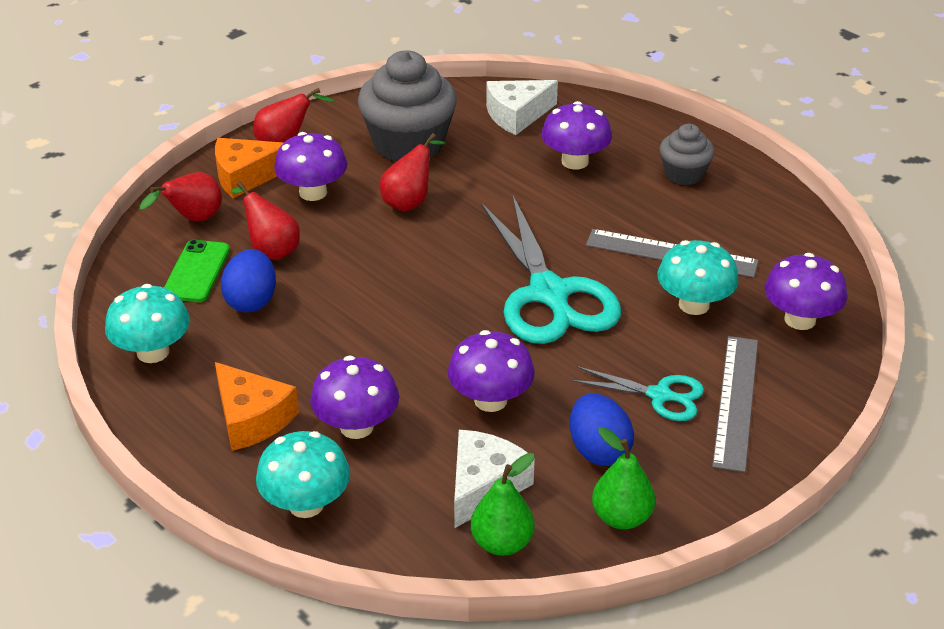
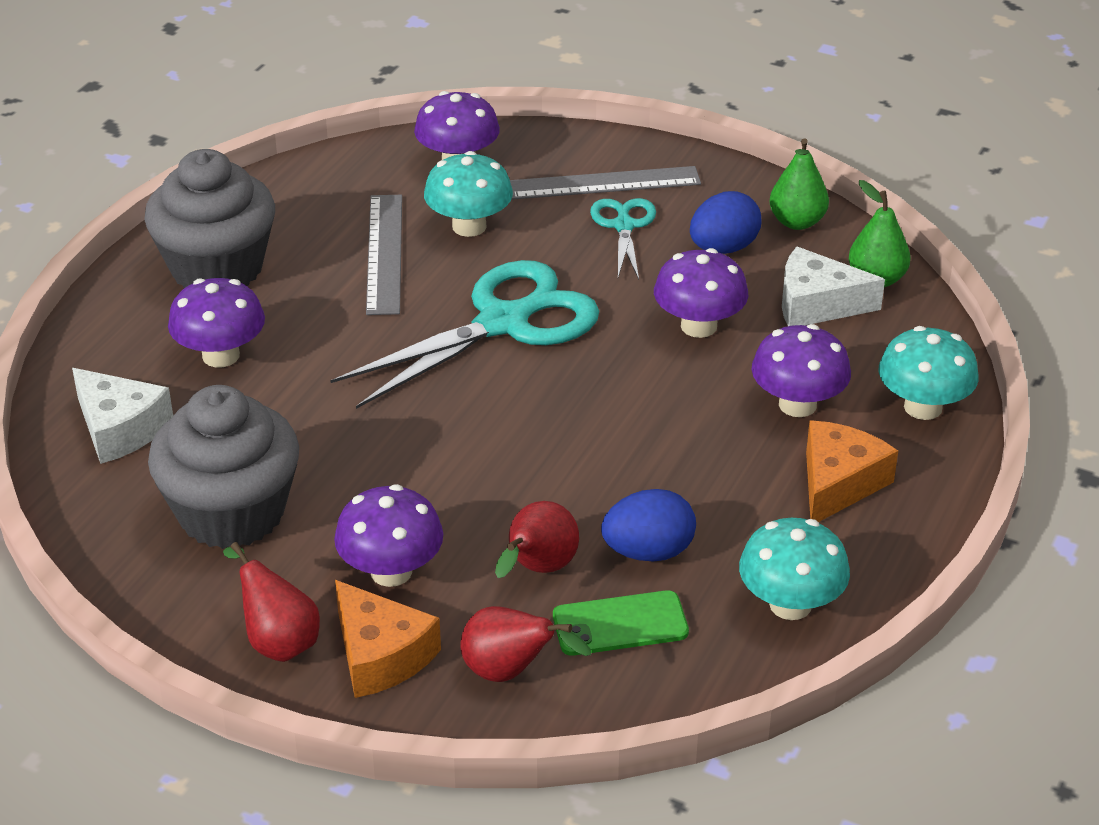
camera: 110 degrees left, 0 degrees up
red pear [380,133,446,211] -> none
grey cupcake [660,124,715,185] -> grey cupcake [144,149,275,288], size x1.84

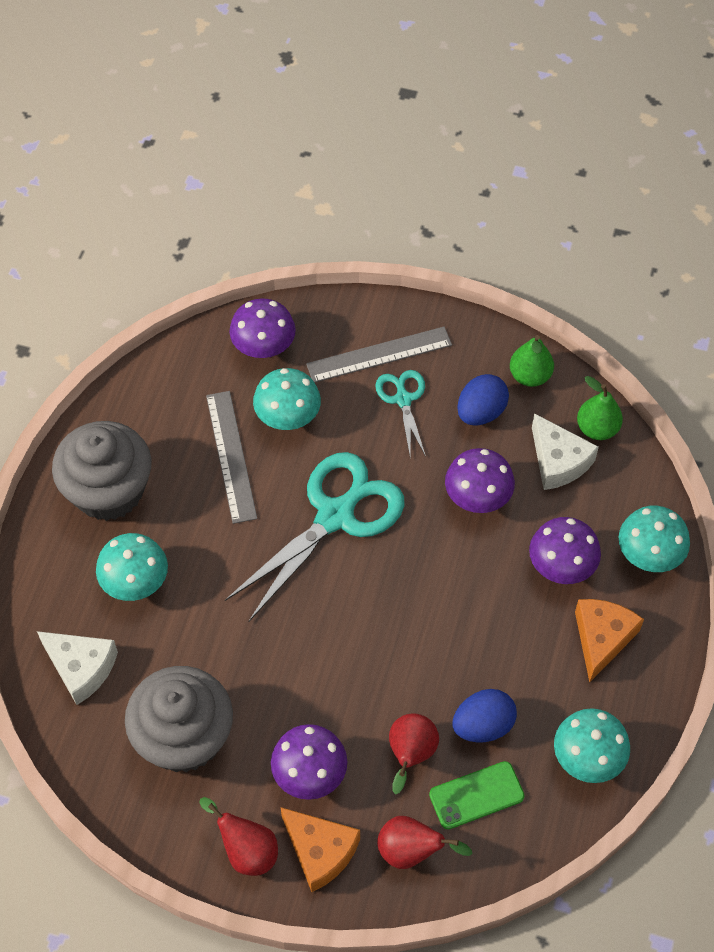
camera: 10 degrees left, 20 degrees up
purple mushroom [168,278,265,367] -> turquoise mushroom [96,533,168,601]
white cheese [782,247,885,326] -> white cheese turned 120 degrees counterclockwise [532,413,599,490]

